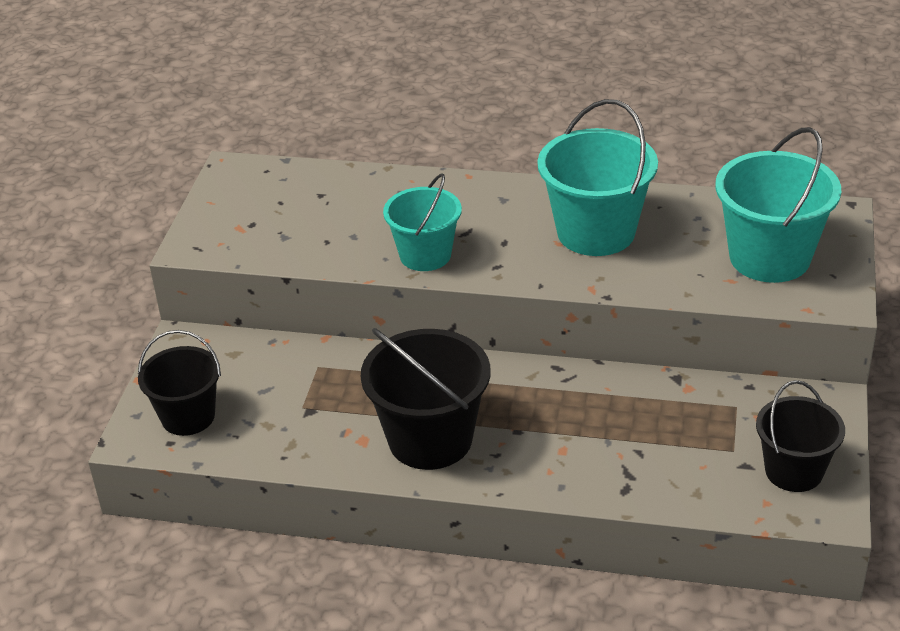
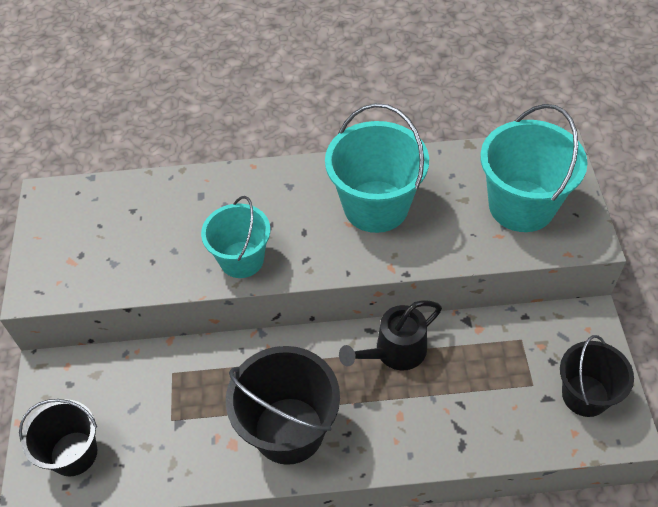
camera: 15 degrees left, 15 degrees up
none -> black watering can [339,300,442,371]

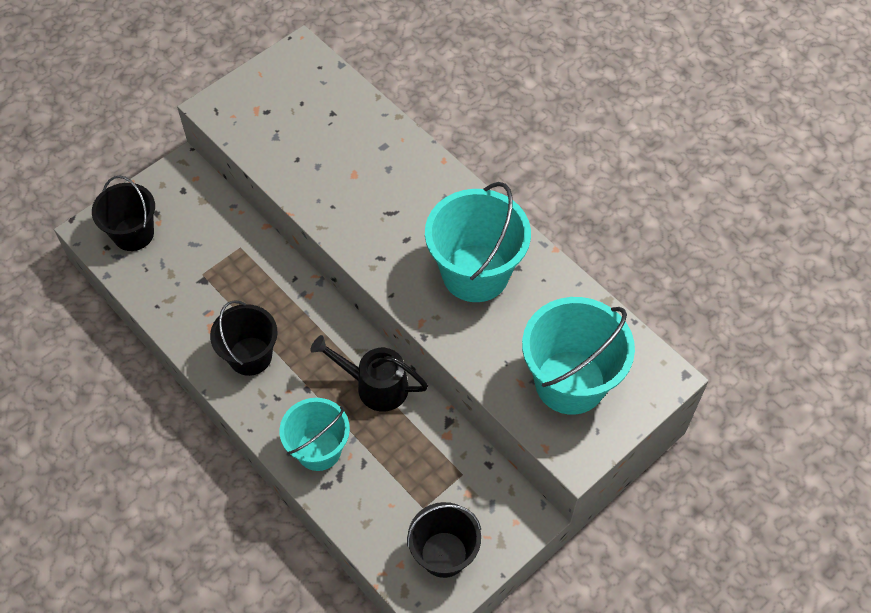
camera: 50 degrees right, 5 degrees up
turquoise bucket [201,196,270,278] -> turquoise bucket moved to [279,398,350,471]
black bucket [226,346,340,465] -> black bucket [210,300,278,376], size x0.66

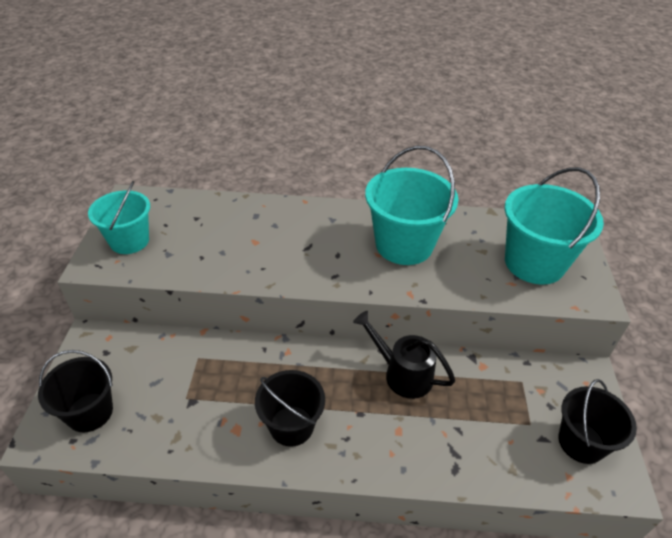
camera: 45 degrees left, 15 degrees down
turquoise bucket [279,398,350,471] -> turquoise bucket moved to [88,181,150,254]
black watering can [310,335,428,412] -> black watering can turned 60 degrees clockwise [353,311,455,399]

